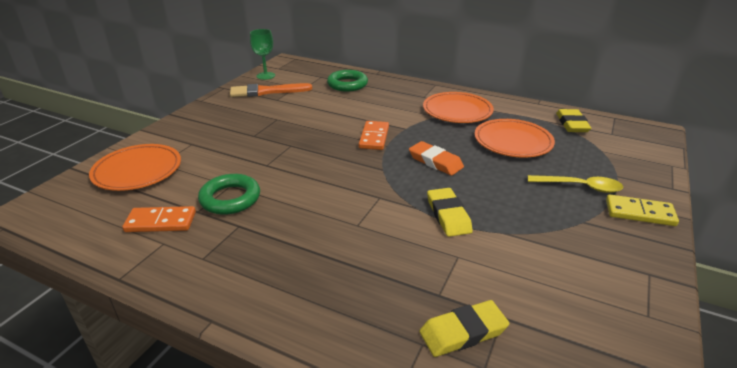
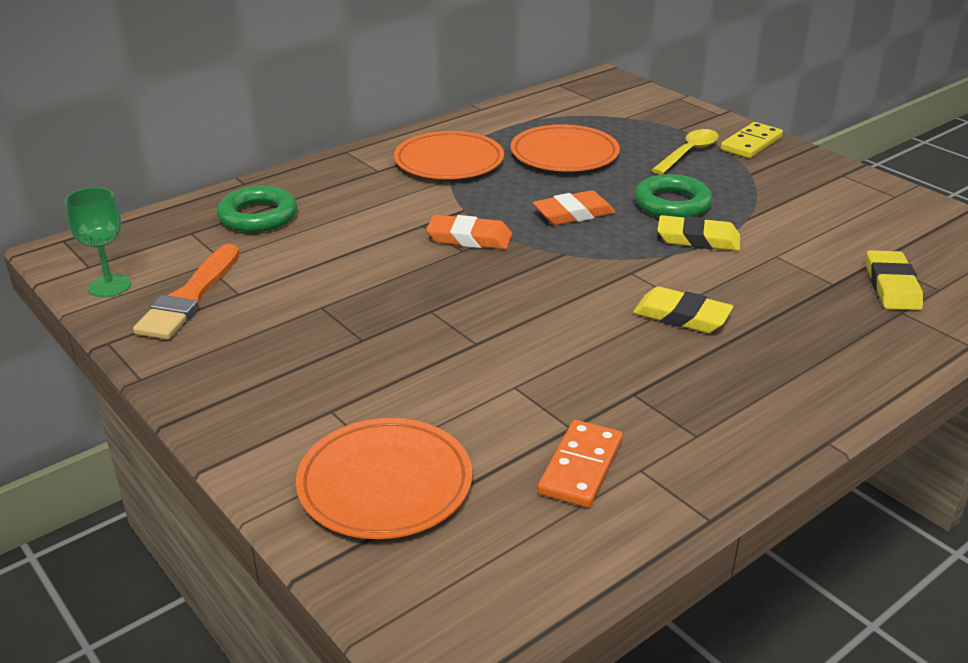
camera: 65 degrees left, 0 degrees up
green ring [198,174,260,215] -> green ring moved to [634,174,713,217]
orange domino [359,121,389,150] -> orange eraser [426,215,512,250]
yellow eraser [556,109,592,132] -> yellow eraser moved to [633,287,733,333]

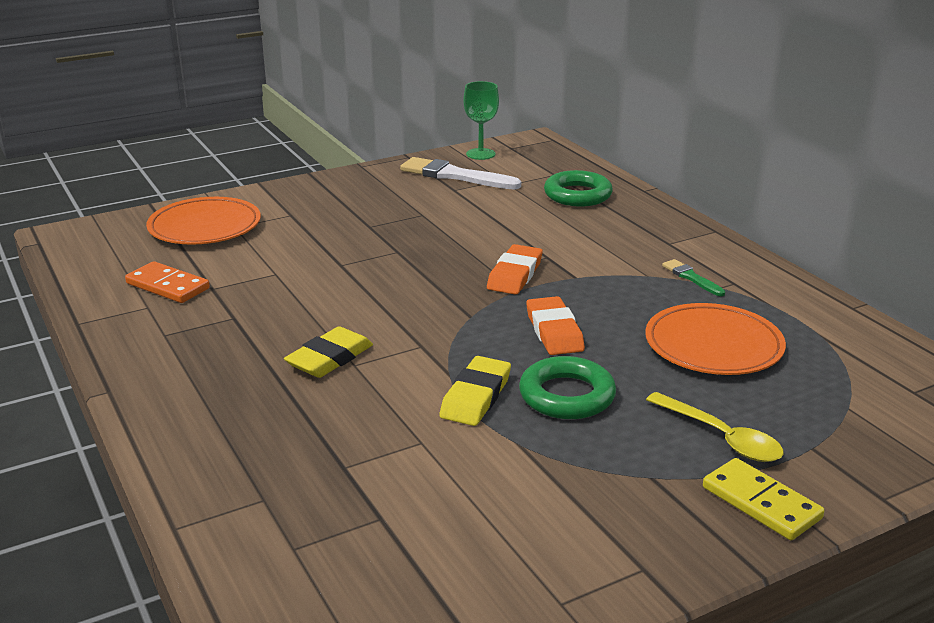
camera: 100 degrees right, 5 degrees down
orange brush [133,244,239,340] -> white brush [400,157,521,189]
orange plate [394,131,504,179] -> green brush [662,259,725,296]
yellow eraser [866,250,923,310] -> none

